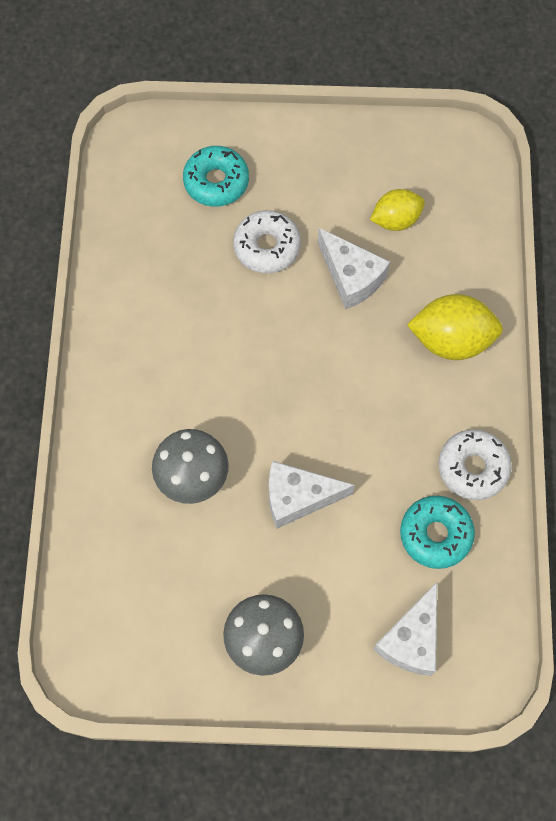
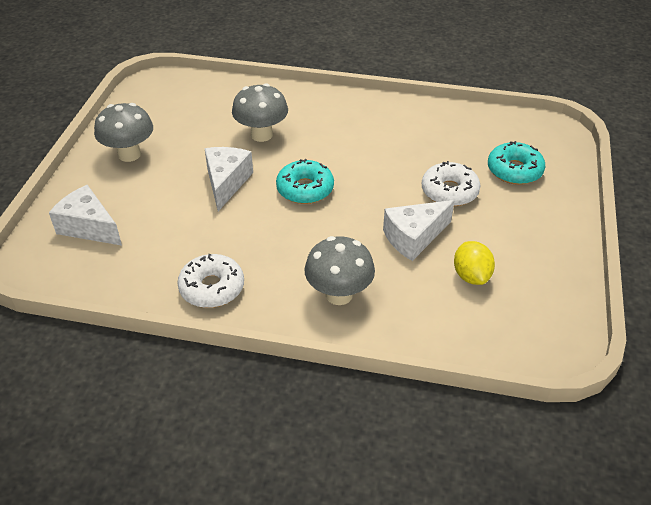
camera: 100 degrees right, 25 degrees down
turquoise donut [400,496,475,569] -> turquoise donut moved to [276,159,334,204]
yellow lemon [407,294,503,360] -> grey mushroom [304,236,375,305]

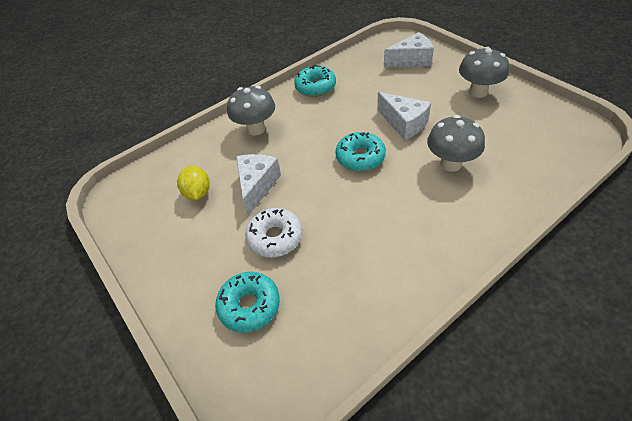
camera: 135 degrees right, 5 degrees up
white donut [177,254,244,308] -> turquoise donut [294,65,336,97]
yellow lemon [454,241,495,285] -> yellow lemon turned 45 degrees clockwise [177,166,210,200]

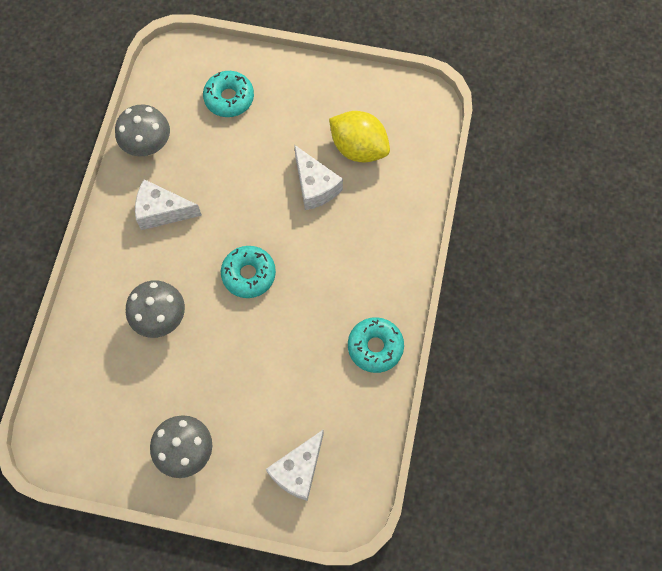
camera: 135 degrees right, 20 degrees up
yellow lemon [177,166,210,200] -> yellow lemon [329,111,390,162], size x1.54
grey mushroom [227,86,275,135] -> grey mushroom moved to [115,105,170,156]
white donut [245,208,303,257] -> none
white cheese [377,92,431,140] -> white cheese moved to [135,179,202,230]

